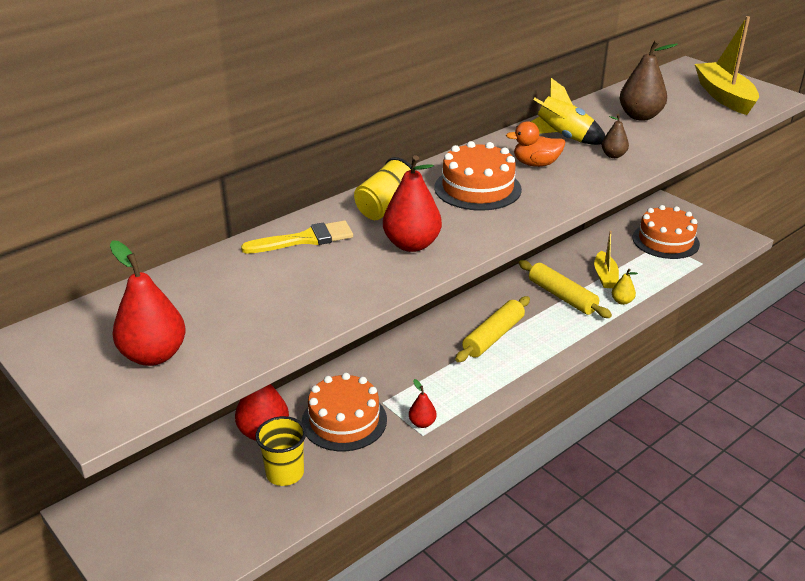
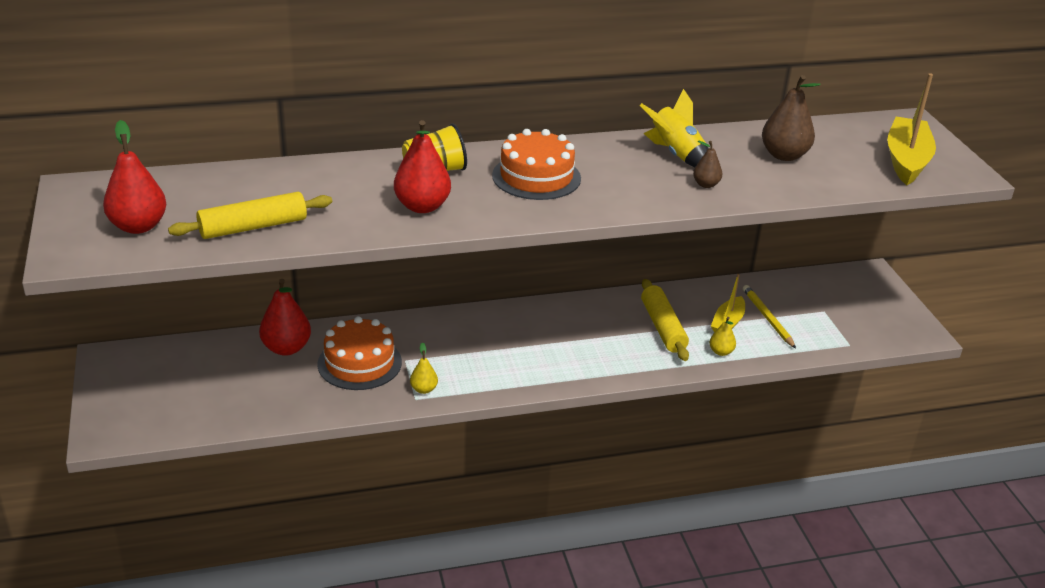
camera: 25 degrees right, 0 degrees up
yellow brush [241,221,353,254] -> none
yellow cup [255,416,306,486] -> none
red pear [409,379,437,428] -> yellow pear [410,342,438,394]
yellow rolling pin [455,296,530,362] -> yellow rolling pin moved to [168,192,332,239]
orange duck [506,121,565,167] -> none
orange cake [632,205,700,259] -> none
none -> yellow pencil [743,285,796,349]

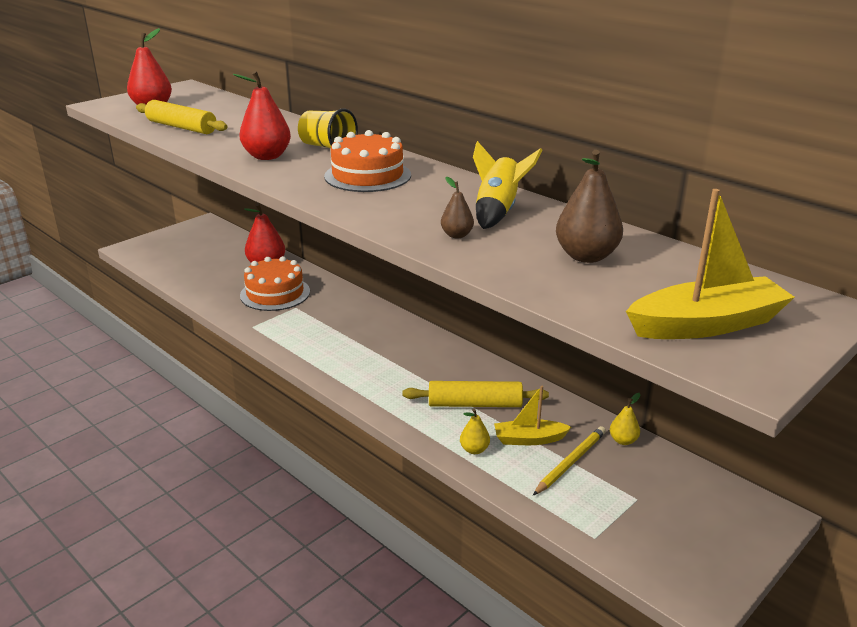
camera: 60 degrees right, 5 degrees down
yellow pear [410,342,438,394] -> yellow pear moved to [610,393,640,445]
yellow rolling pin [641,279,689,361] -> yellow rolling pin turned 45 degrees clockwise [402,381,549,407]

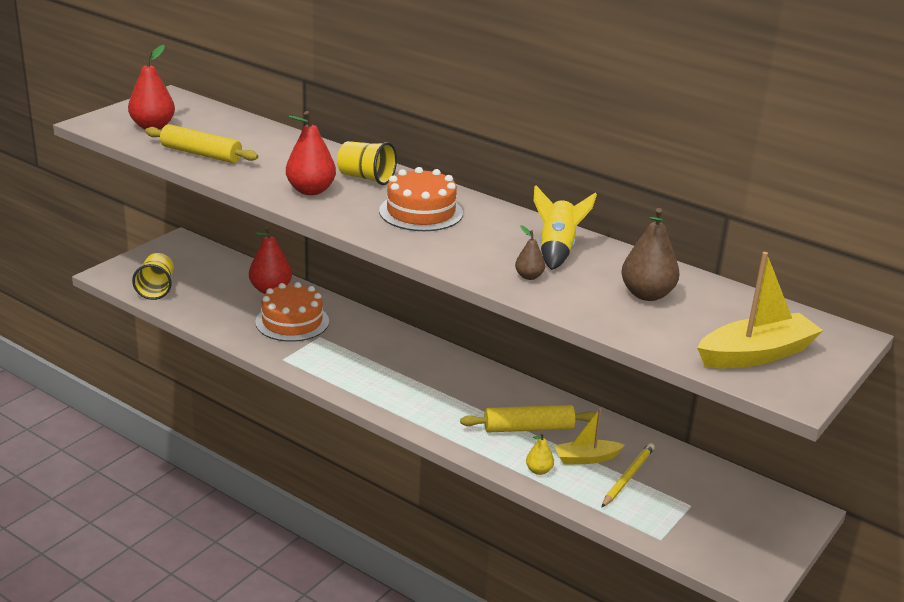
camera: 10 degrees left, 0 degrees up
yellow pear [610,393,640,445] -> none
none -> yellow cup [132,253,174,300]

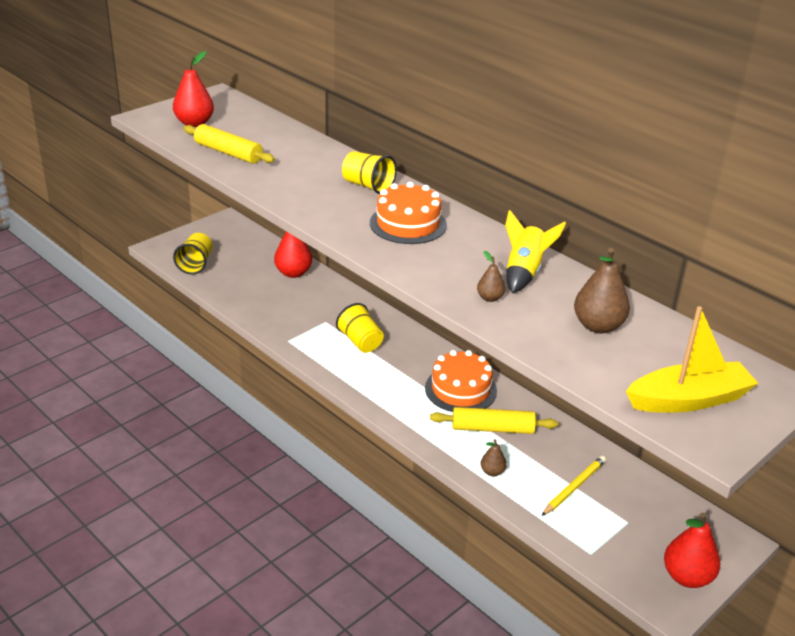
camera: 10 degrees right, 5 degrees up
orange cake [255,282,329,342] -> orange cake moved to [425,350,497,412]
red pear [286,111,336,195] -> red pear moved to [664,513,720,588]
yellow pear [526,432,554,475] -> brown pear [481,439,507,476]
yellow boat [554,408,625,465] -> none
none -> yellow cup [336,303,384,353]

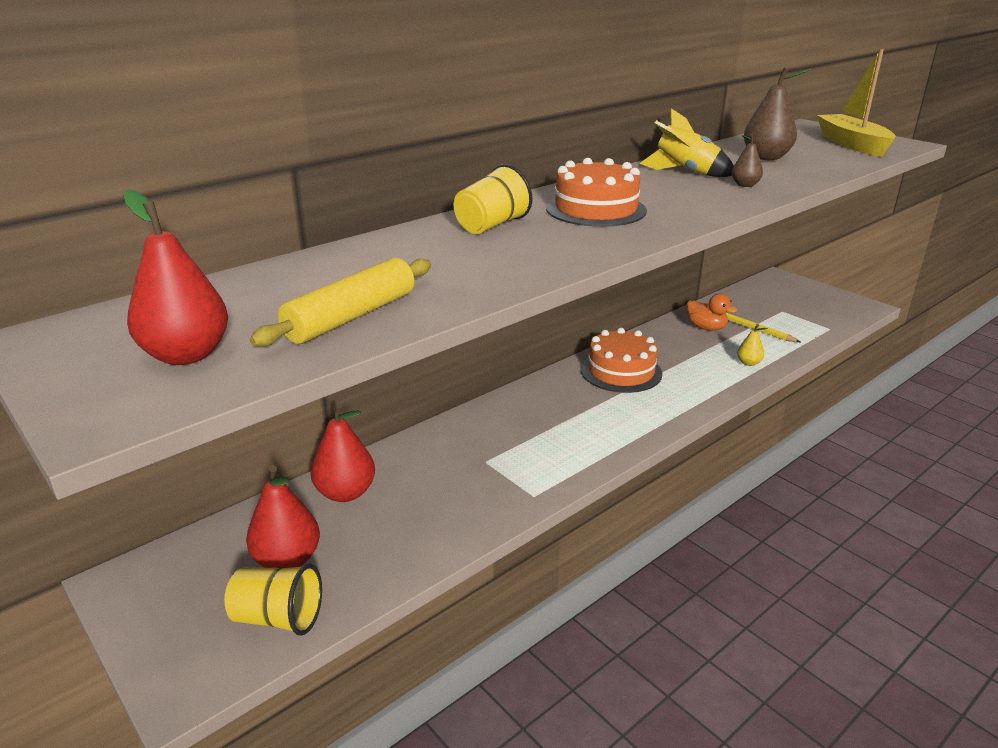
camera: 85 degrees left, 5 degrees down
yellow cup [336,303,384,353] -> none
yellow rolling pin [430,407,558,434] -> none
brown pear [481,439,507,476] -> yellow pear [737,324,768,366]
red pear [664,513,720,588] -> red pear moved to [246,465,320,568]
none -> orange duck [686,293,737,331]

